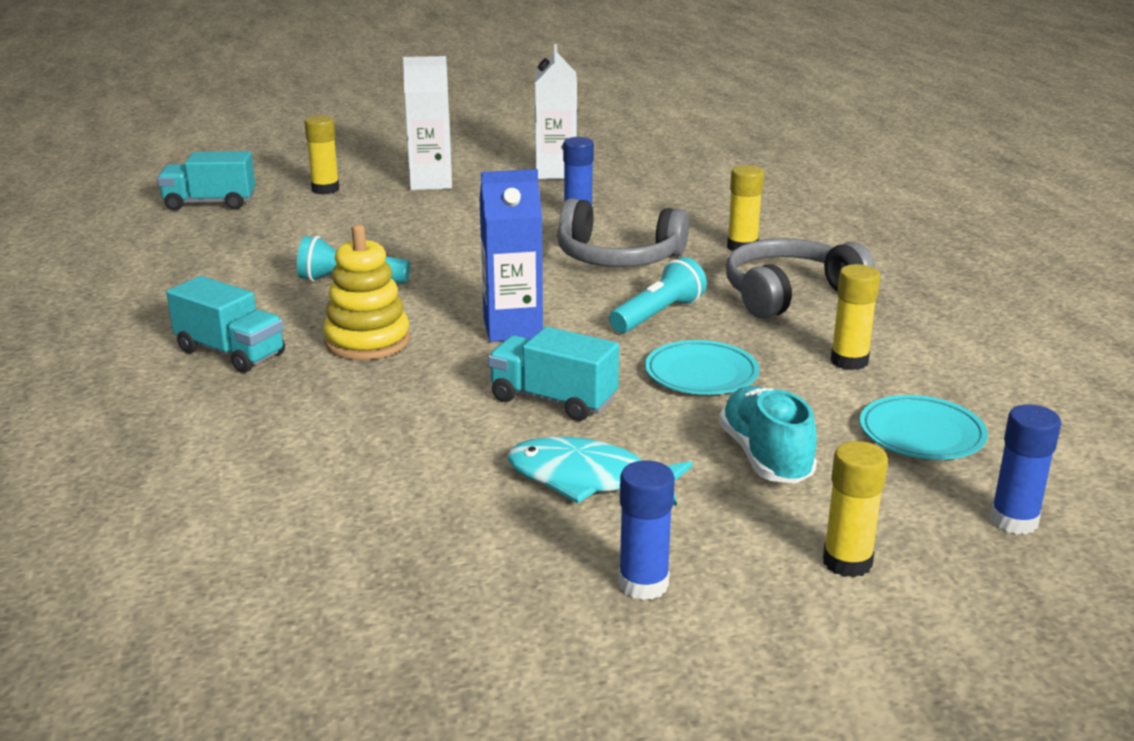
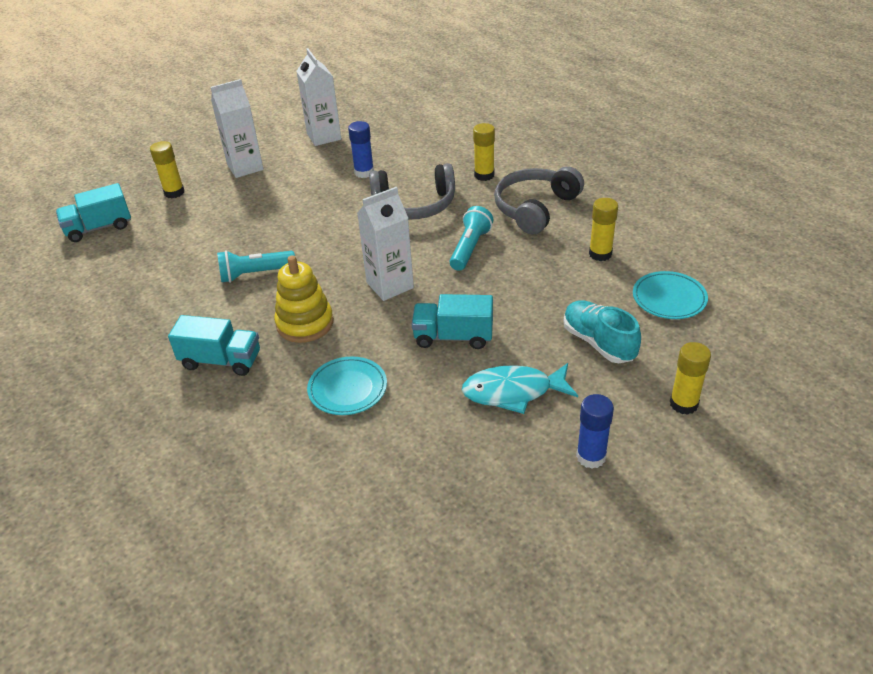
camera: 20 degrees left, 15 degrees up
blue carton [479,169,543,342] -> white carton [357,187,414,301]
turquoise plate [645,340,759,395] -> turquoise plate moved to [307,357,387,415]
blue glue stick [990,404,1061,534] -> none

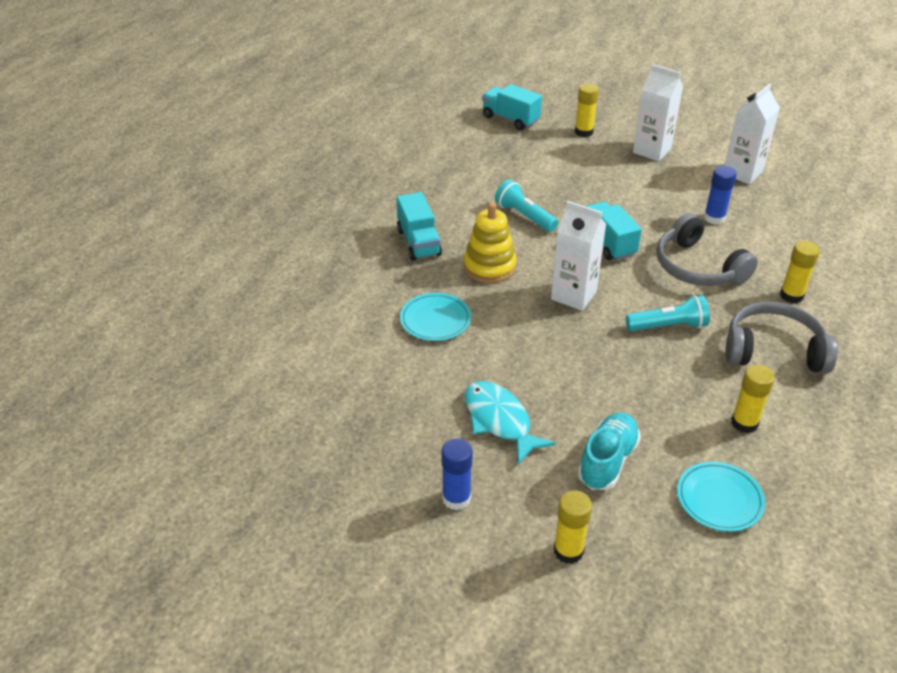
camera: 60 degrees right, 0 degrees up
turquoise truck [412,294,493,349] -> turquoise truck moved to [586,201,642,261]

